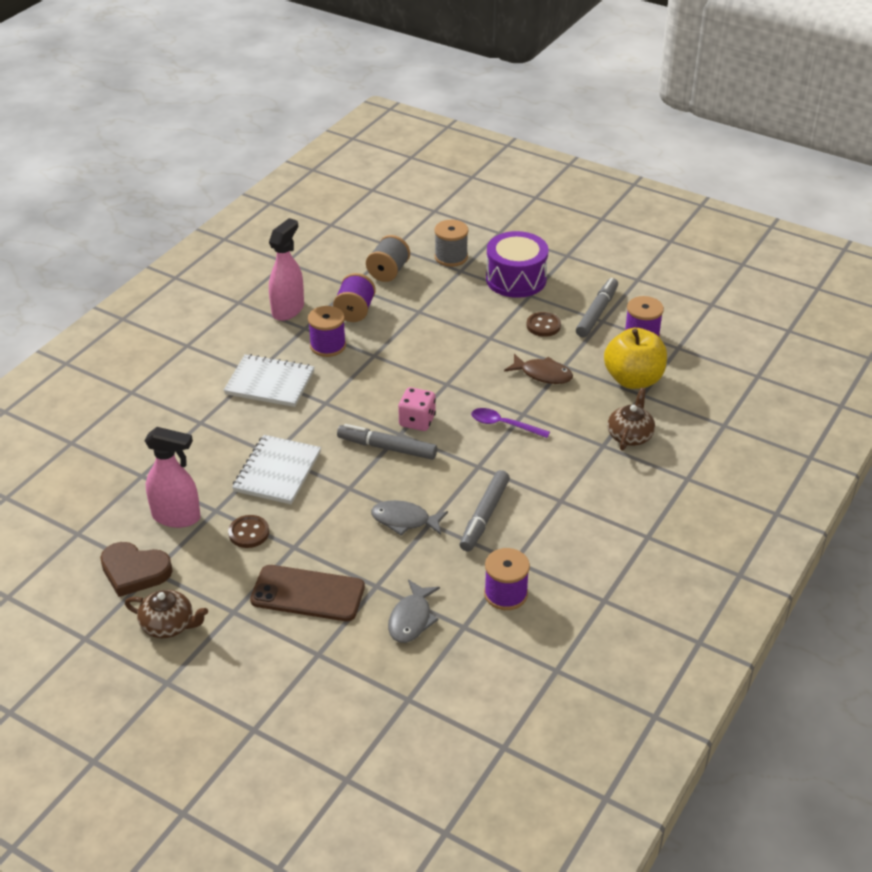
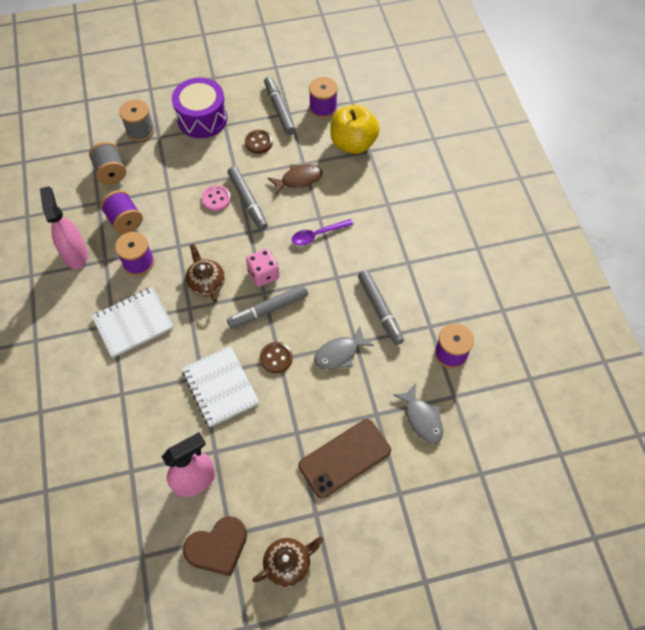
camera: 45 degrees left, 20 degrees up
brown button [228,515,269,548] -> brown button moved to [260,342,293,373]
brown teapot [607,388,655,451] -> brown teapot moved to [185,244,225,303]
none -> pink button [201,185,231,211]
none -> grey marker [227,166,268,230]

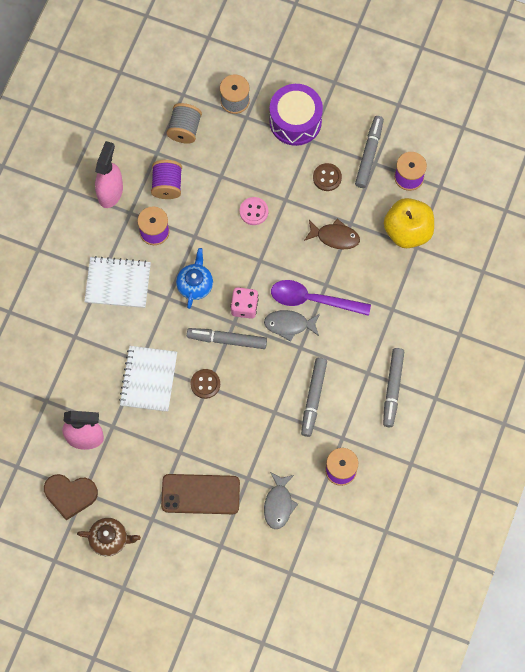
camera: 35 degrees right, 10 degrees up
brown teapot [185,244,225,303] -> blue teapot [176,248,213,309]
grey marker [227,166,268,230] -> grey marker moved to [383,348,404,427]
purple spoon [292,219,353,246] -> purple spoon [271,280,371,316], size x1.57
grey fish [314,327,374,369] -> grey fish moved to [264,310,320,342]

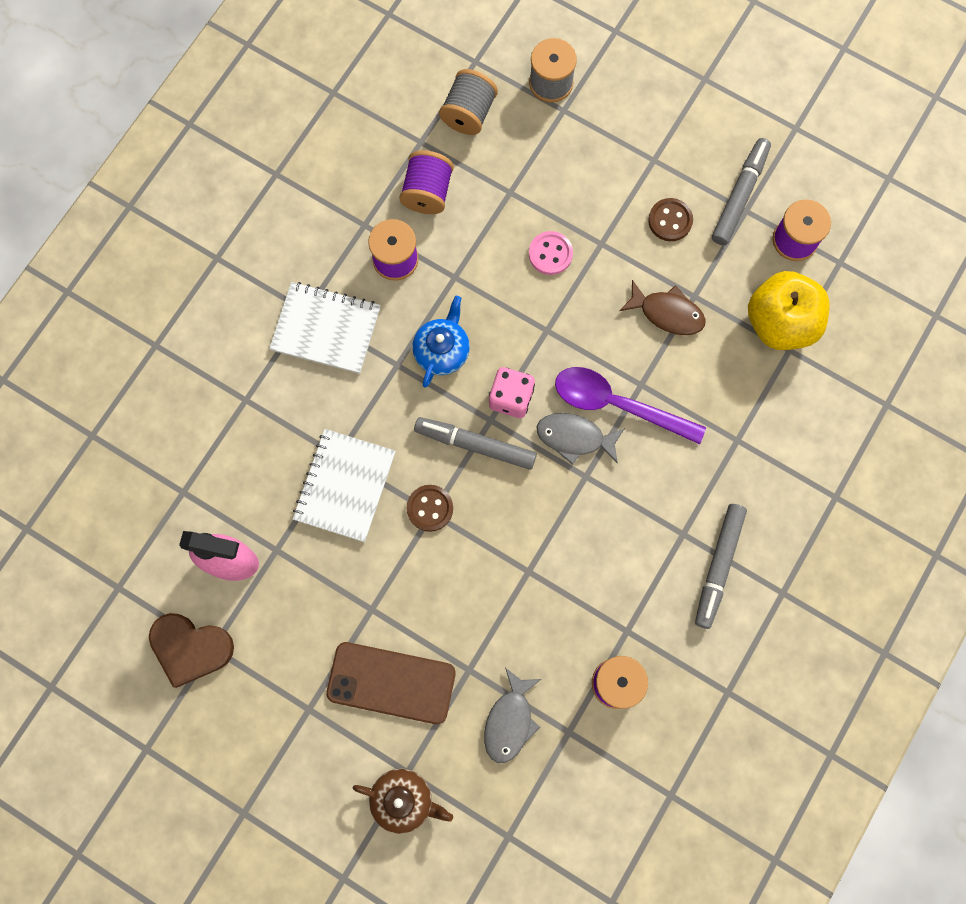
camera: 10 degrees right, 5 degrees up
brown teapot [77,518,141,556] -> brown teapot moved to [353,768,453,834]
pink spray bottle [95,141,123,208] -> none
purple drum [269,84,323,146] -> none
grey marker [301,358,327,437] -> none

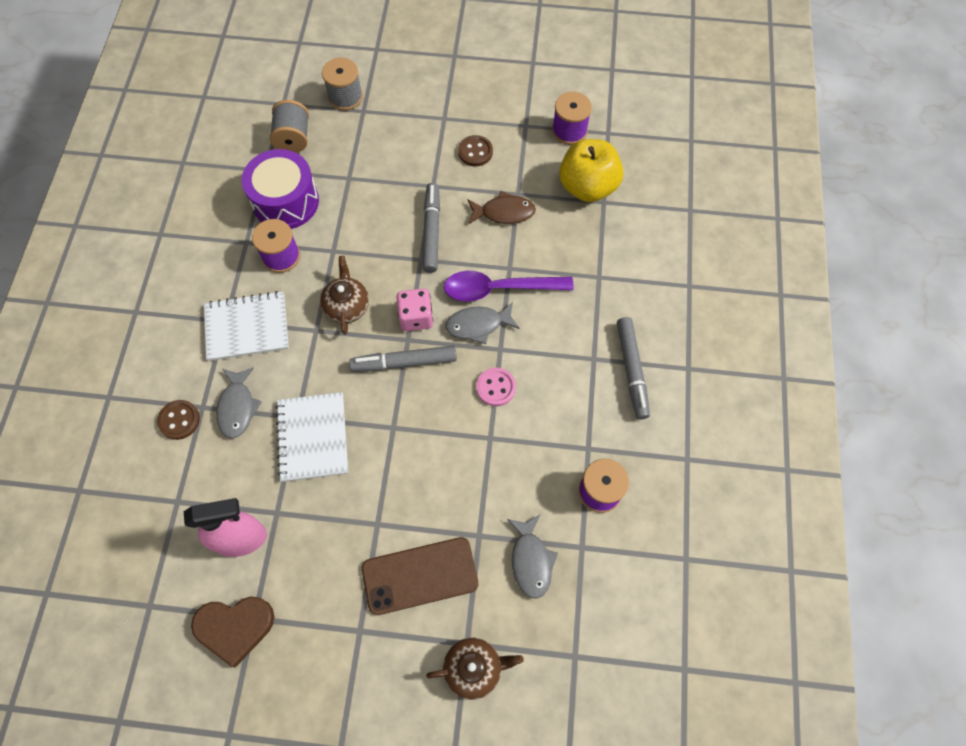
camera: 25 degrees left, 10 degrees down
purple spool [399,150,454,214] -> purple drum [242,149,319,229]
brown button [406,485,453,532] -> brown button moved to [157,400,200,440]
blue teapot [412,296,470,387] -> brown teapot [320,256,369,334]
pink button [529,231,573,275] -> pink button moved to [476,368,516,406]
grey marker [712,138,771,245] -> grey marker moved to [422,183,440,273]
none -> grey fish [216,367,262,439]

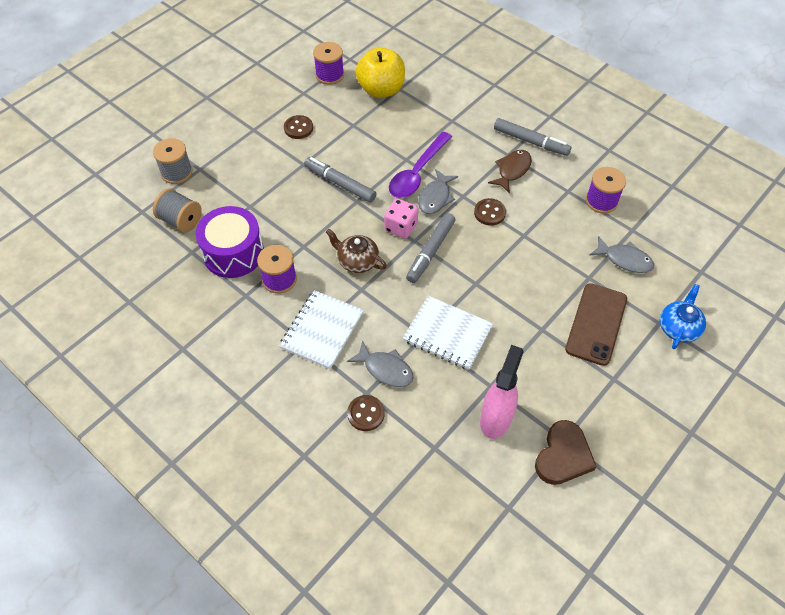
camera: 55 degrees left, 10 degrees down
brown teapot [426,638,524,700] -> blue teapot [660,284,706,349]
brown fish [467,191,536,224] -> brown fish moved to [488,150,532,193]
pink button [476,368,516,406] -> brown button [474,198,506,226]

